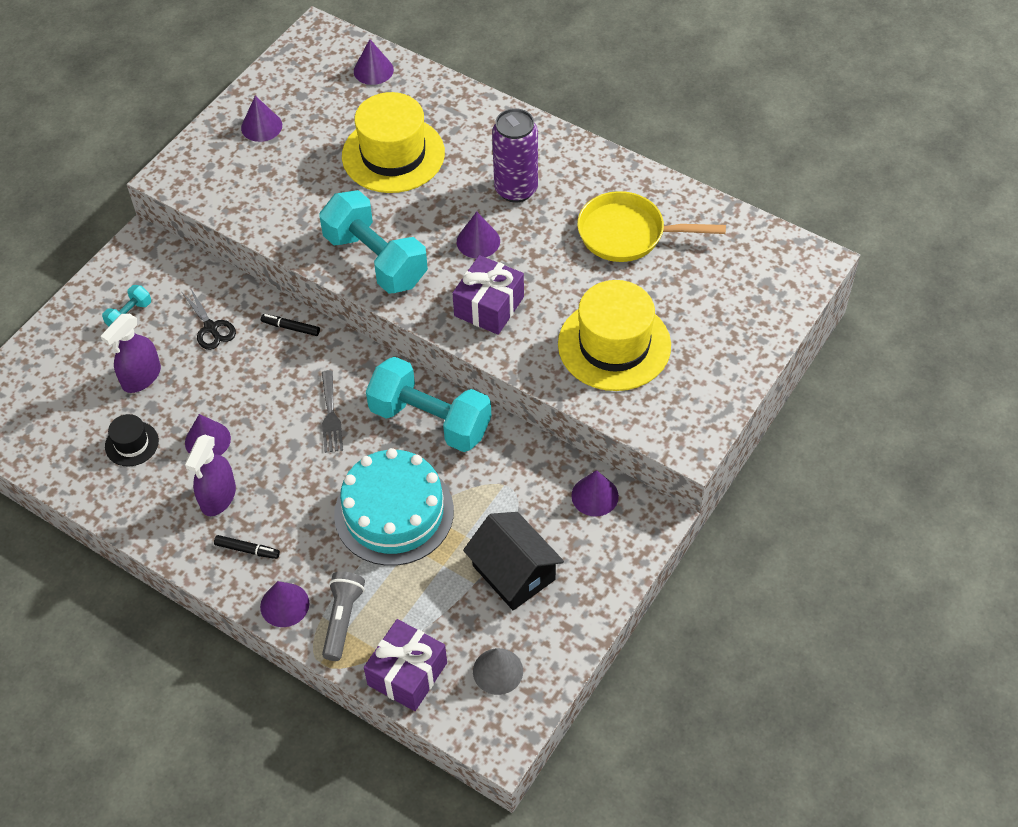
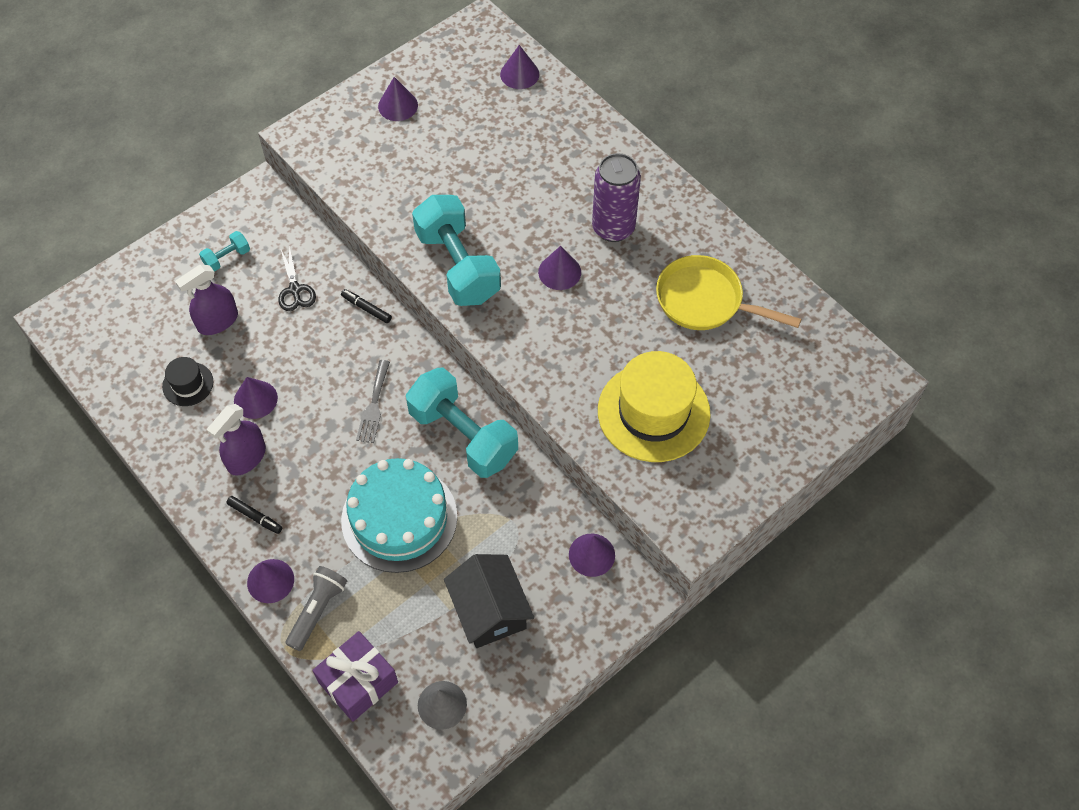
camera: 15 degrees right, 5 degrees up
yellow hat [342,92,445,193] -> none
purple gift [452,255,524,335] -> none

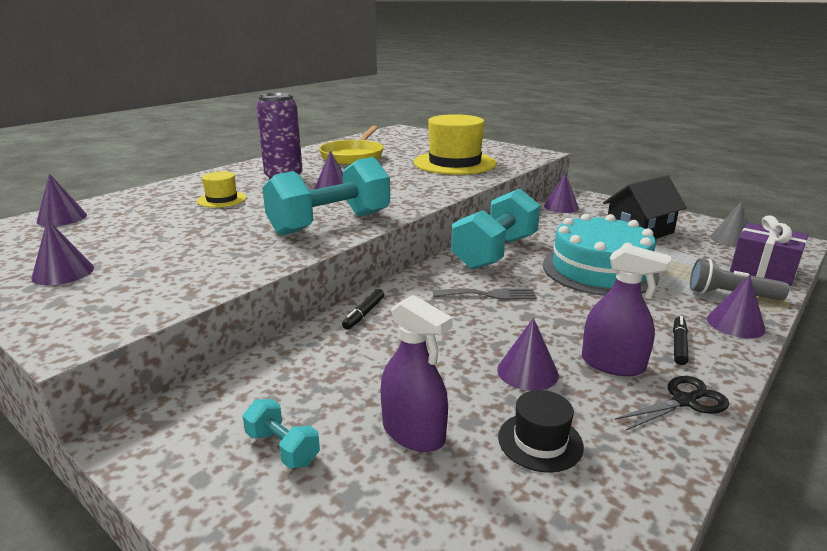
camera: 100 degrees left, 35 degrees down
black scissors [278,246,316,311] -> black scissors moved to [615,376,729,430]
none -> yellow hat [197,171,247,208]

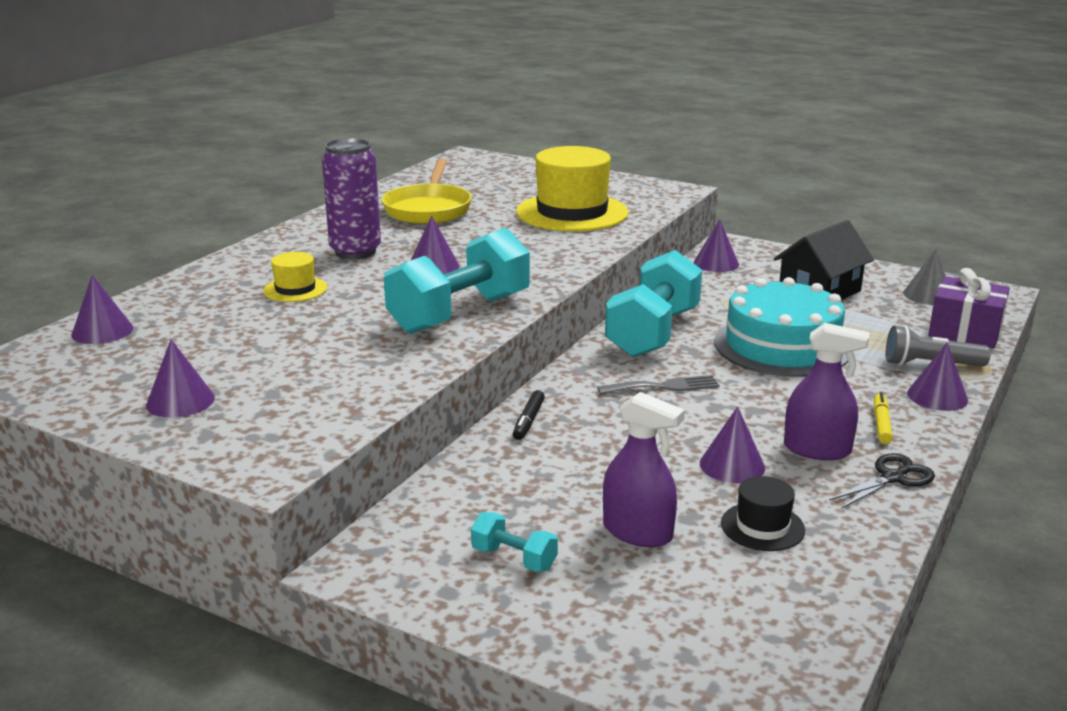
camera: 10 degrees left, 0 degrees up
black marker [673,316,689,365] -> yellow marker [874,392,893,444]

